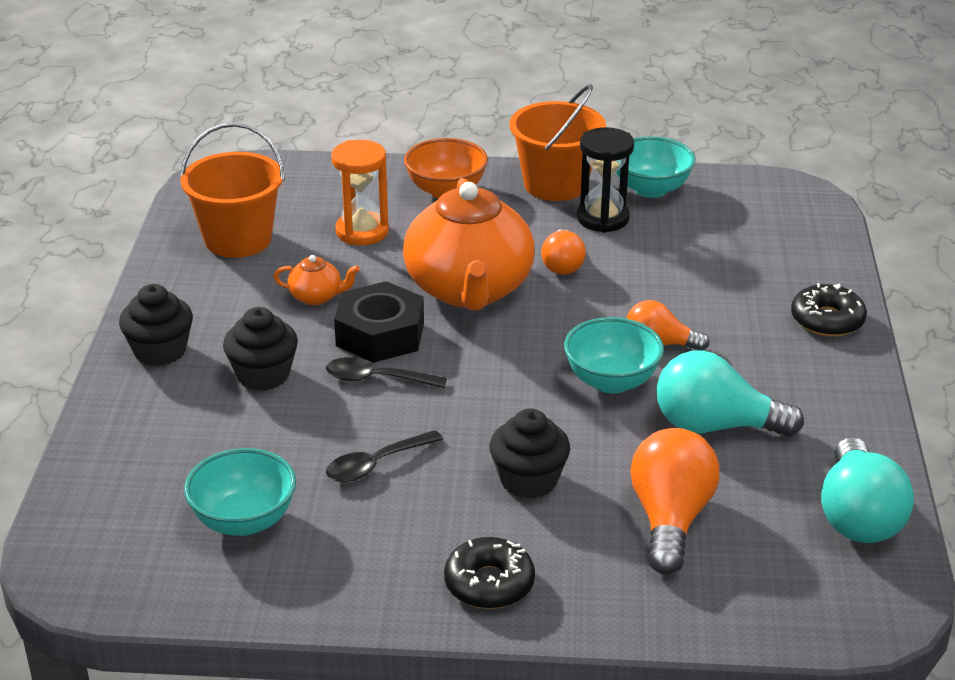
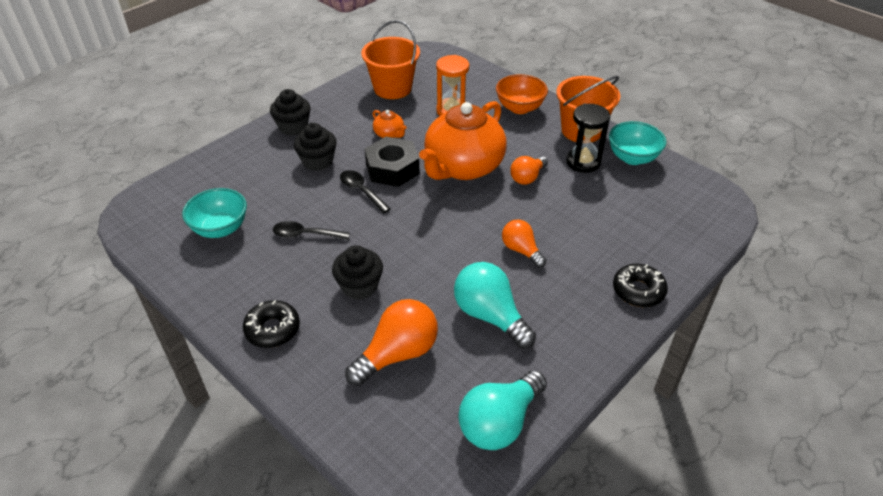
camera: 40 degrees right, 10 degrees up
turquoise bowl [564,317,664,393] -> none

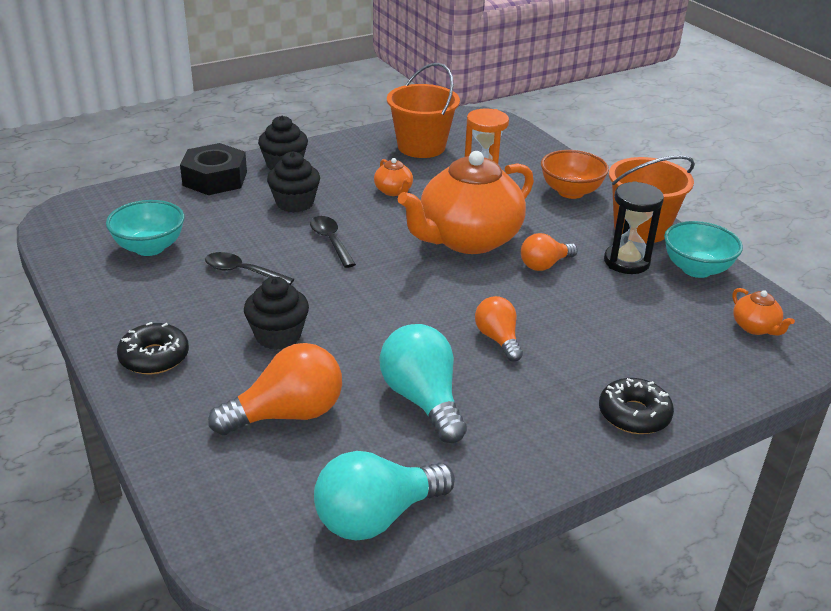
camera: 15 degrees right, 10 degrees down
black nut [365,137,419,187] -> black nut moved to [180,143,247,195]
none -> orange teapot [732,288,795,336]

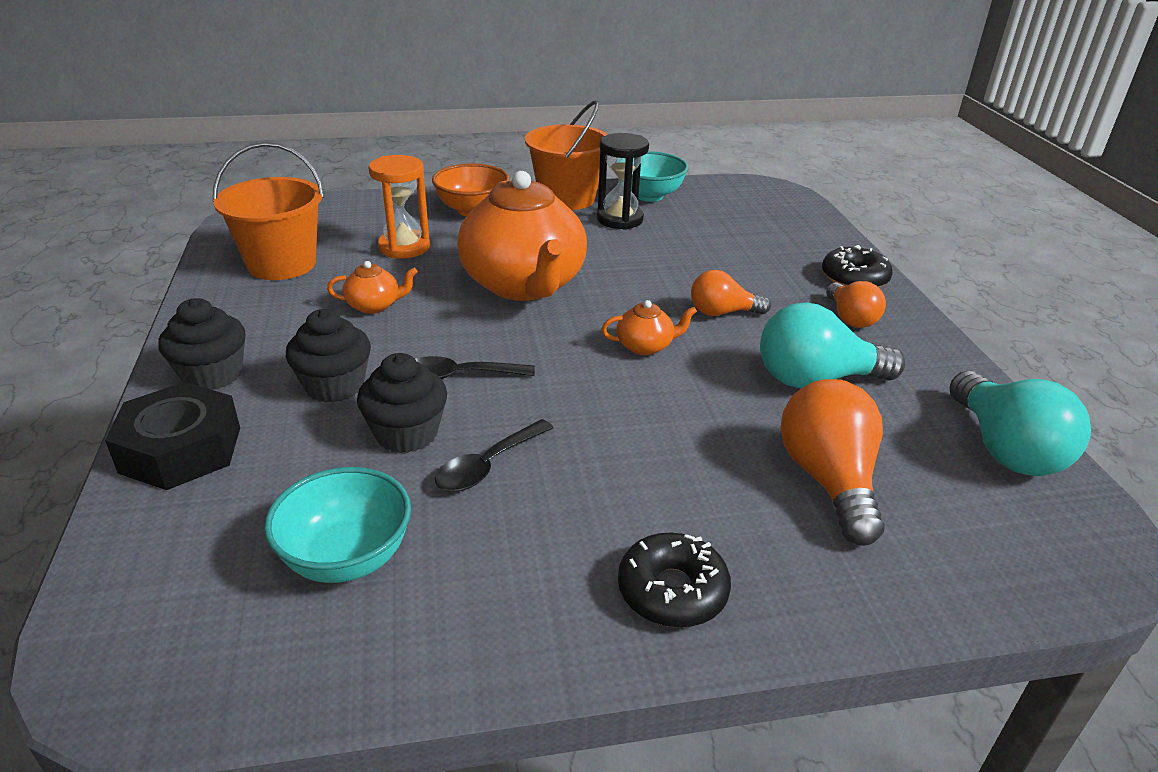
camera: 70 degrees left, 0 degrees up
black cupcake [244,277,309,350] -> black cupcake moved to [357,353,447,453]
orange light bulb [521,233,578,271] -> orange light bulb moved to [826,281,886,328]
orange teapot [732,288,795,336] -> orange teapot moved to [601,300,697,355]

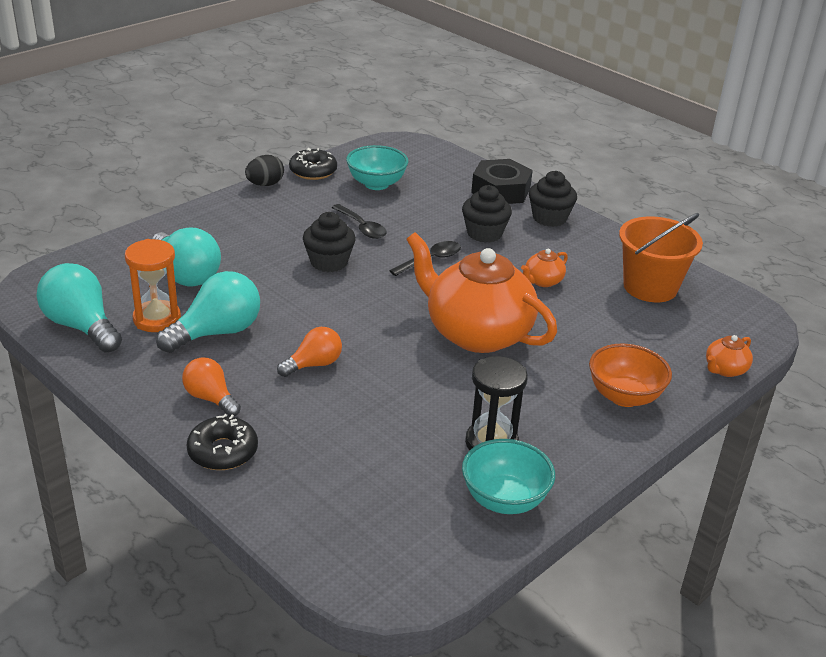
camera: 145 degrees right, 0 degrees up
black cupcake [357,353,447,453] -> black cupcake moved to [303,212,356,272]
orange hourglass [368,155,430,259] -> orange hourglass moved to [125,239,181,332]
black spoon [435,419,553,492] -> black spoon turned 135 degrees clockwise [331,204,387,239]
orange bucket [525,100,608,210] -> none
orange teapot [601,300,697,355] -> orange teapot moved to [706,335,753,377]
black donut [618,533,731,628] -> black donut moved to [289,148,337,180]
orange light bulb [780,379,885,546] -> turquoise light bulb [151,228,221,286]
none -> black egg [245,155,284,186]

